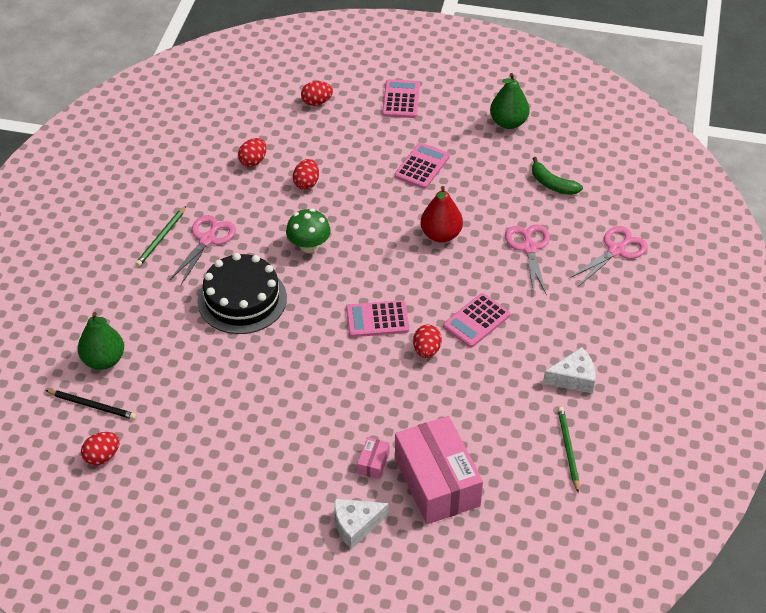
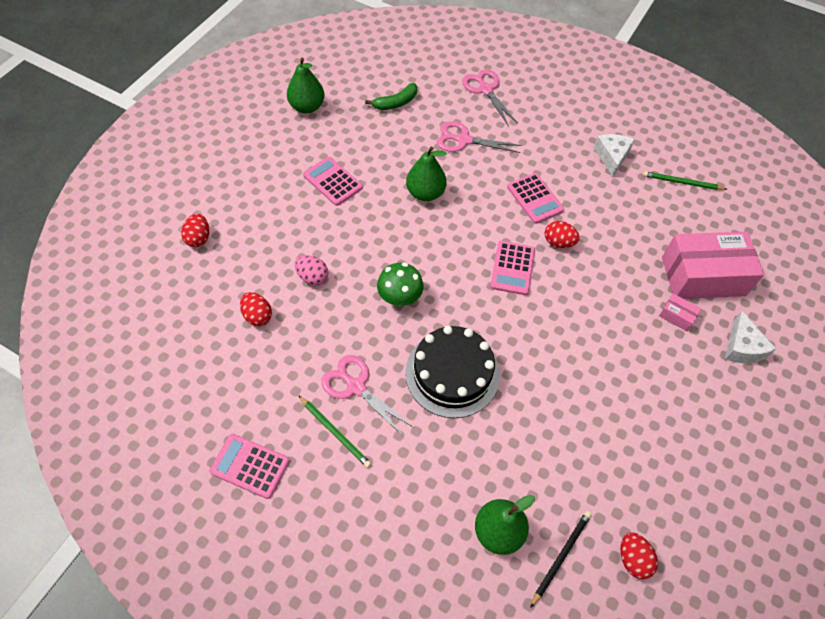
camera: 75 degrees left, 10 degrees up
red egg [293,159,319,190] -> pink egg [295,255,328,285]
pink calculator [382,79,420,118] -> pink calculator moved to [209,434,290,499]
red pear [421,186,463,243] -> green pear [406,147,447,201]

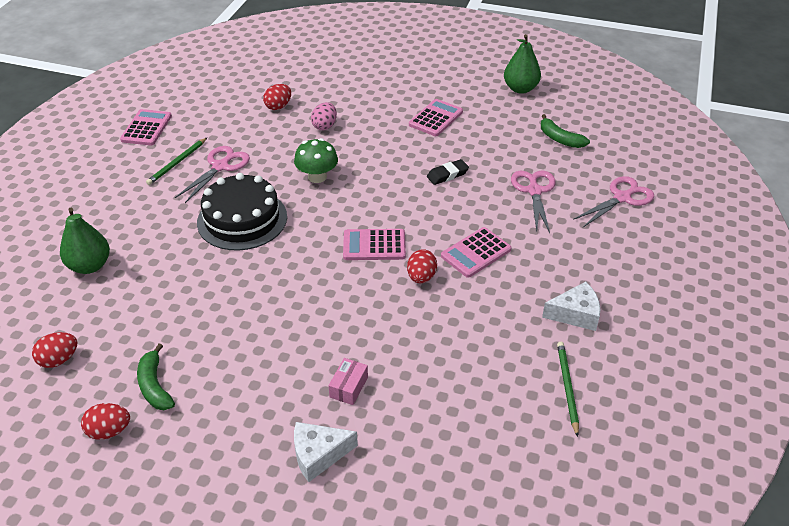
camera: 80 degrees right, 15 degrees down
red egg [181,214,209,247] -> red egg moved to [81,403,130,440]
green pear [406,147,447,201] -> black eraser [427,159,469,185]
black pencil [530,511,592,608] -> none
pink box [662,232,764,299] -> none
none -> green banana [137,343,175,410]

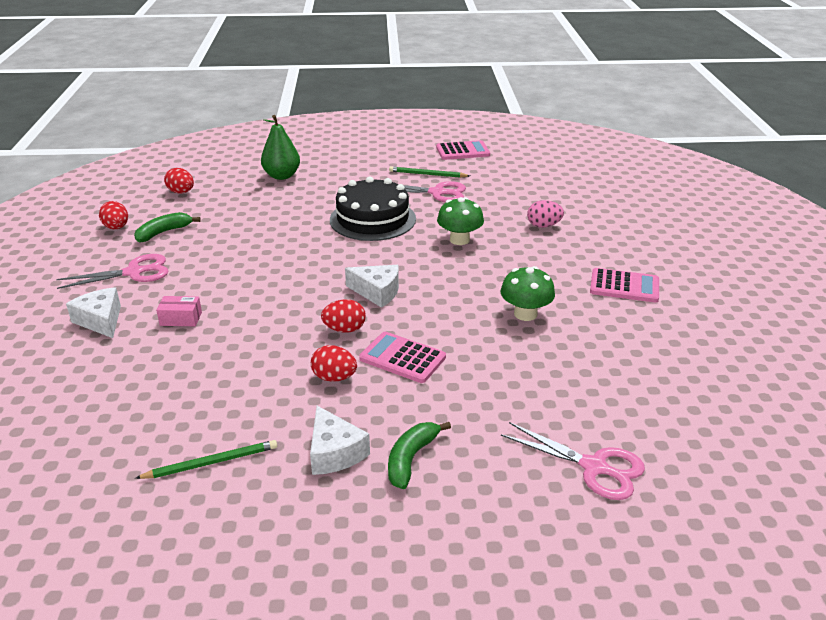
camera: 70 degrees right, 10 degrees down
red egg [263,84,291,110] -> red egg moved to [311,345,357,382]
pink calculator [343,229,406,260] -> white cheese [345,265,399,308]
black eraser [427,159,469,185] -> green mushroom [501,266,555,321]
green pear [504,34,541,94] -> none
pink scissors [511,171,556,233] -> pink scissors moved to [56,254,168,289]
green banana [541,114,590,148] -> green banana moved to [388,422,451,489]

